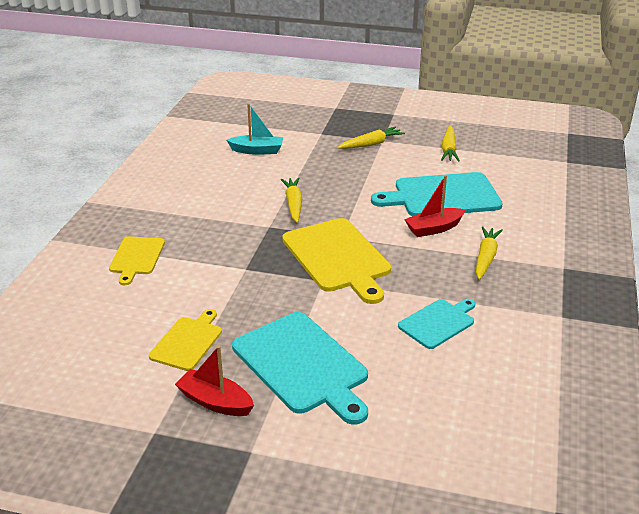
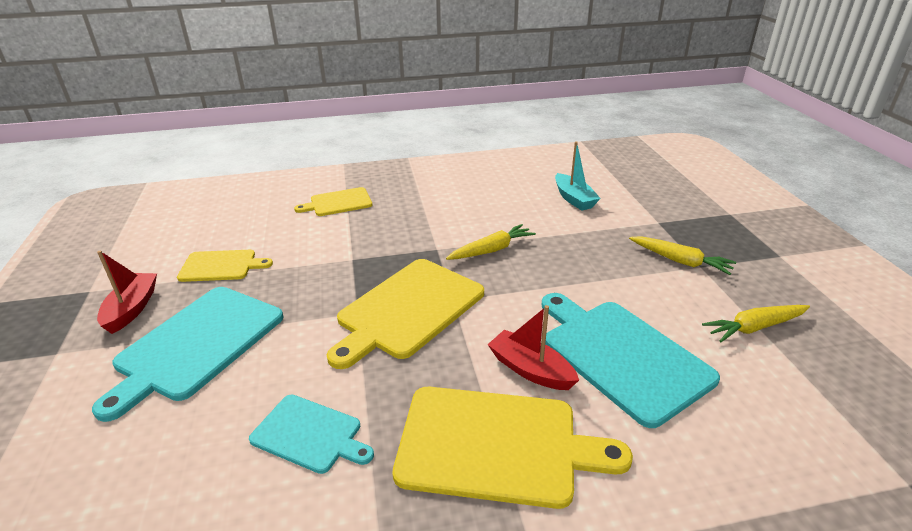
camera: 65 degrees right, 0 degrees up
yellow carrot [476,226,503,280] -> yellow cutting board [393,387,633,509]

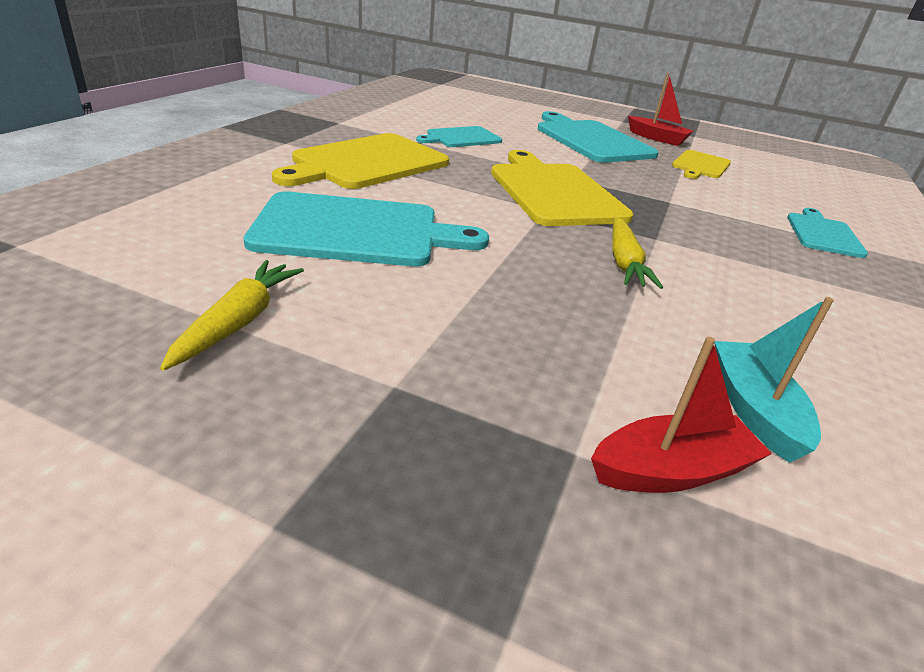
camera: 120 degrees right, 0 degrees up
yellow cutting board [294,187,372,216] -> turquoise cutting board [787,208,868,258]
red boat [487,305,579,390] -> red boat moved to [591,337,772,493]
turquoise boat [555,141,601,211] -> turquoise boat turned 75 degrees clockwise [715,297,834,463]
yellow carrot [629,236,736,275] -> none

